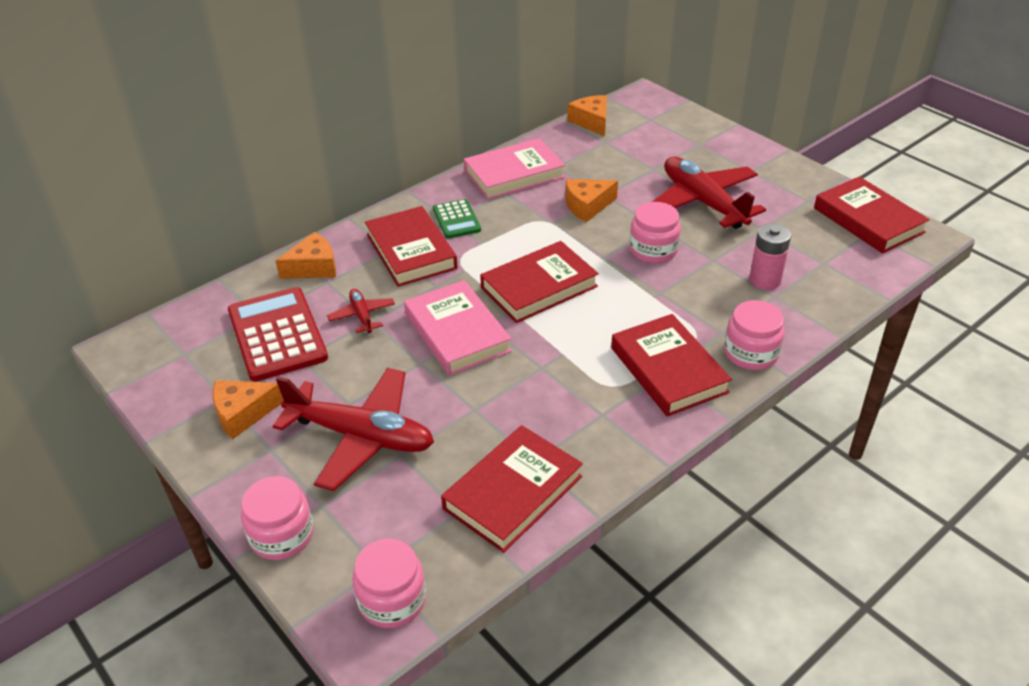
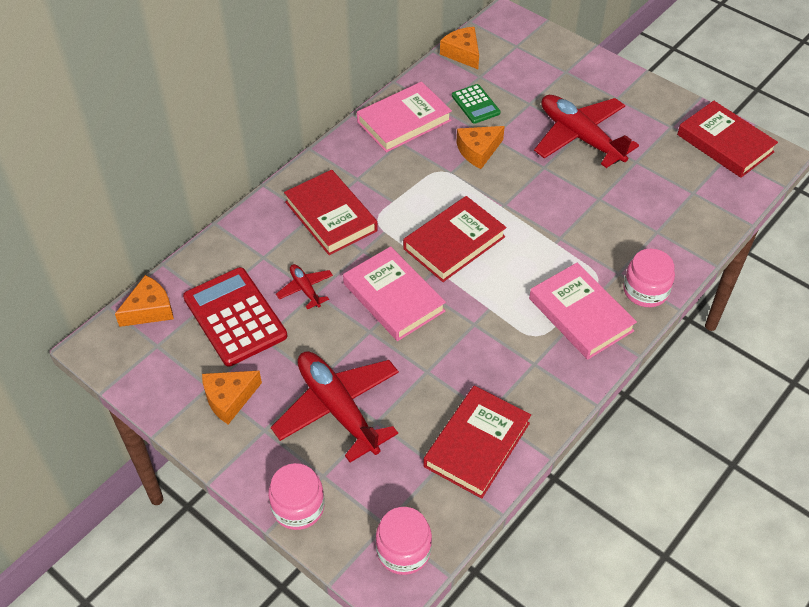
camera: 10 degrees left, 10 degrees up
red plane [273,368,434,491] -> red plane turned 135 degrees counterclockwise [271,351,399,463]
orange cheese [276,232,336,279] -> orange cheese moved to [115,275,174,327]
green calculator [433,199,481,238] -> green calculator moved to [452,84,500,124]
red book [611,314,732,417] -> pink book [529,263,637,360]
pink jar [630,202,681,263] -> none
pink battery [749,224,791,290] -> none

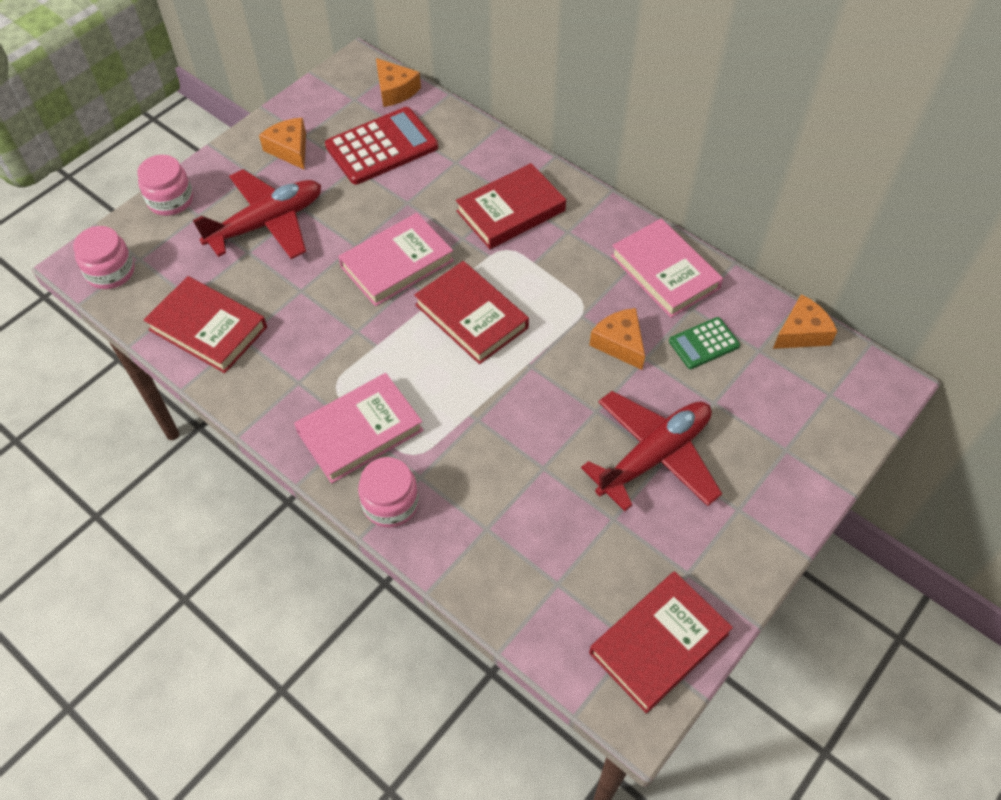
camera: 90 degrees right, 5 degrees up
red plane [276,264,333,309] -> none

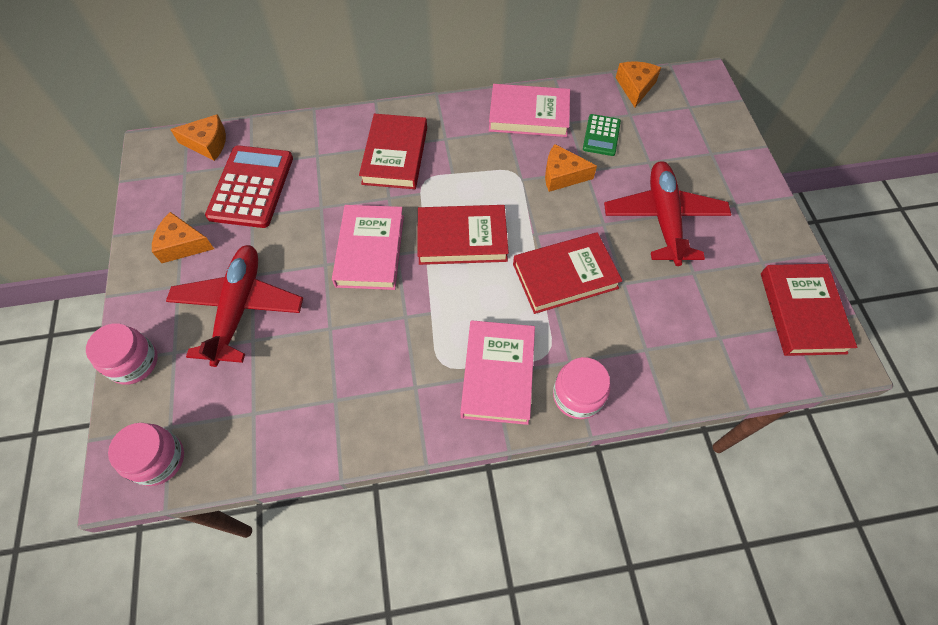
camera: 50 degrees left, 5 degrees up
red book [144,276,267,373] -> red book moved to [513,232,622,314]

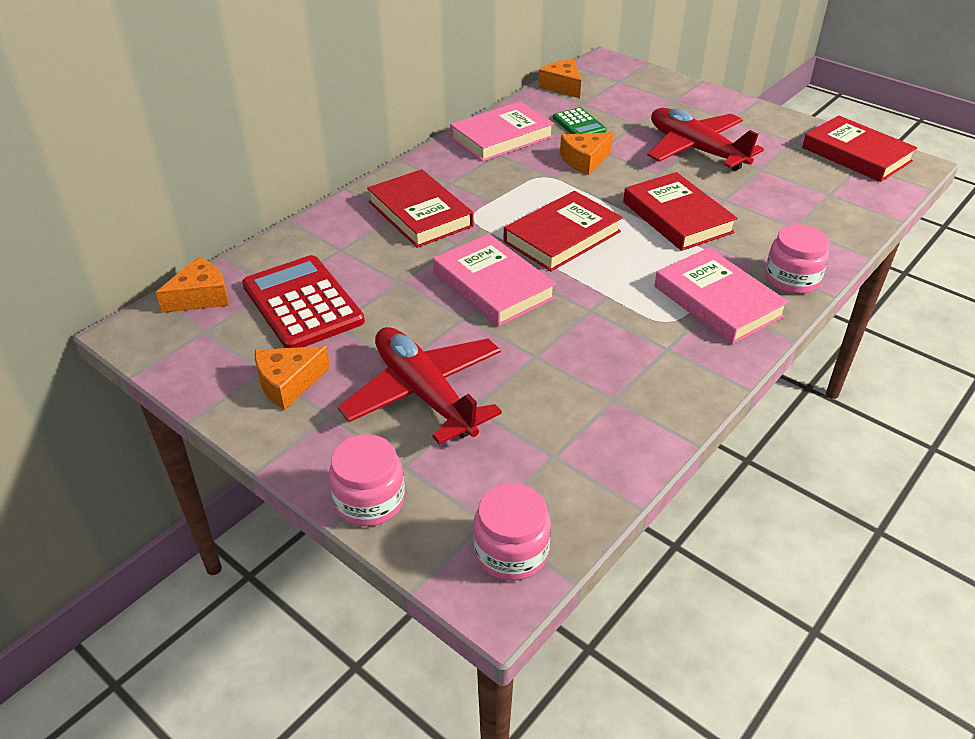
camera: 40 degrees left, 20 degrees down
red book [513,232,622,314] -> red book turned 60 degrees counterclockwise [623,172,738,251]

